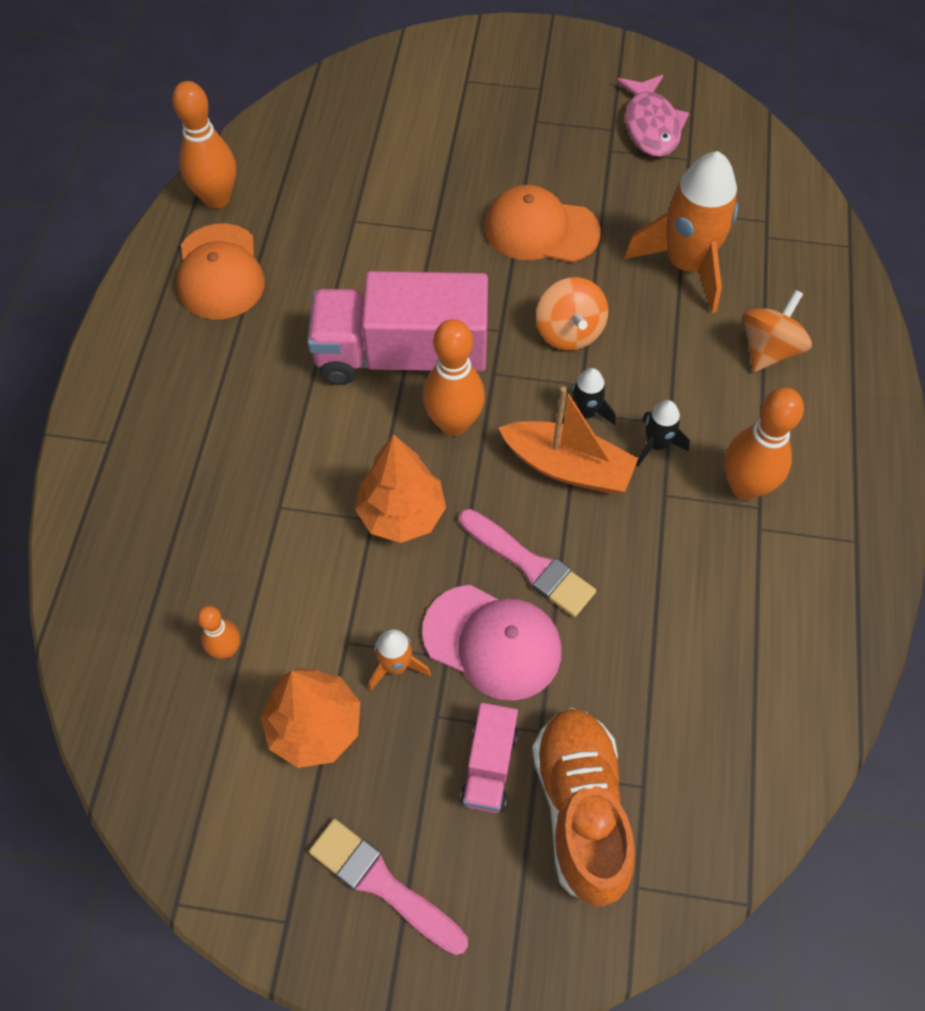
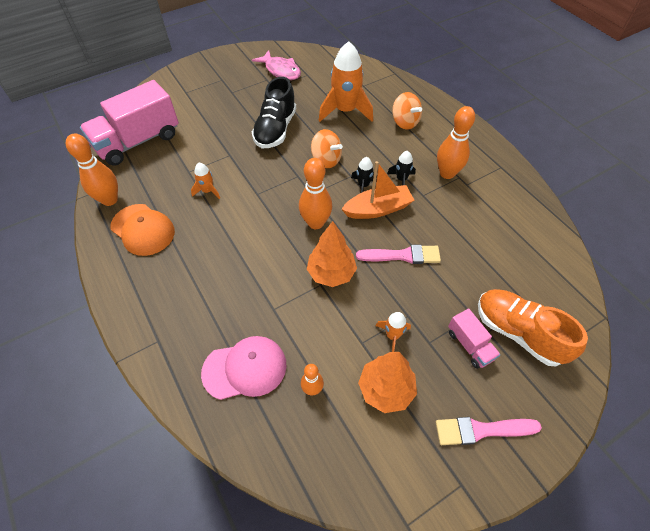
camera: 40 degrees left, 5 degrees down
pink truck [307,271,488,385] -> pink truck moved to [80,80,179,166]
pink cap [422,585,562,701] -> pink cap moved to [201,336,286,400]
orange cap [484,185,601,263] -> black shoe [252,77,296,148]
orange spinning top [743,290,812,372] -> orange spinning top turned 150 degrees clockwise [392,92,422,130]
none -> orange rocket [191,163,220,199]

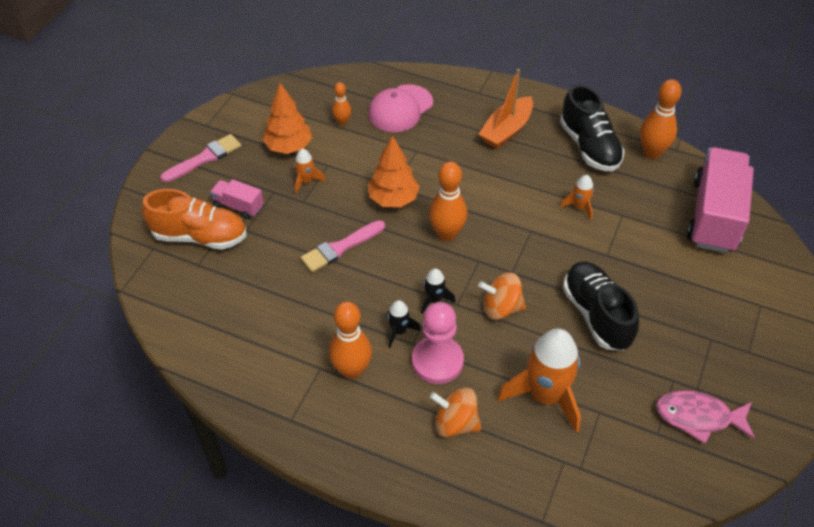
camera: 145 degrees right, 5 degrees down
orange cap [110,204,175,256] -> black shoe [560,84,625,171]
orange boat [342,161,414,219] -> orange boat moved to [478,69,533,149]
none -> pink pawn [412,302,464,384]

